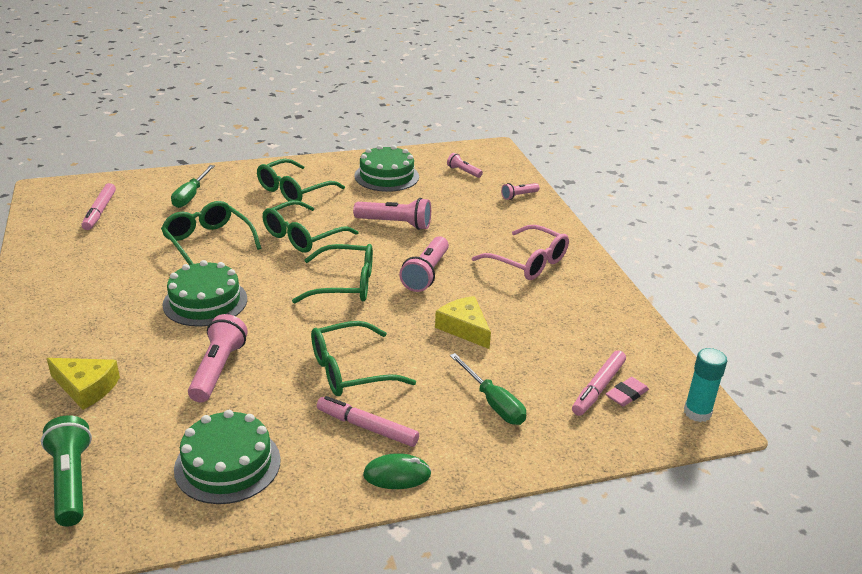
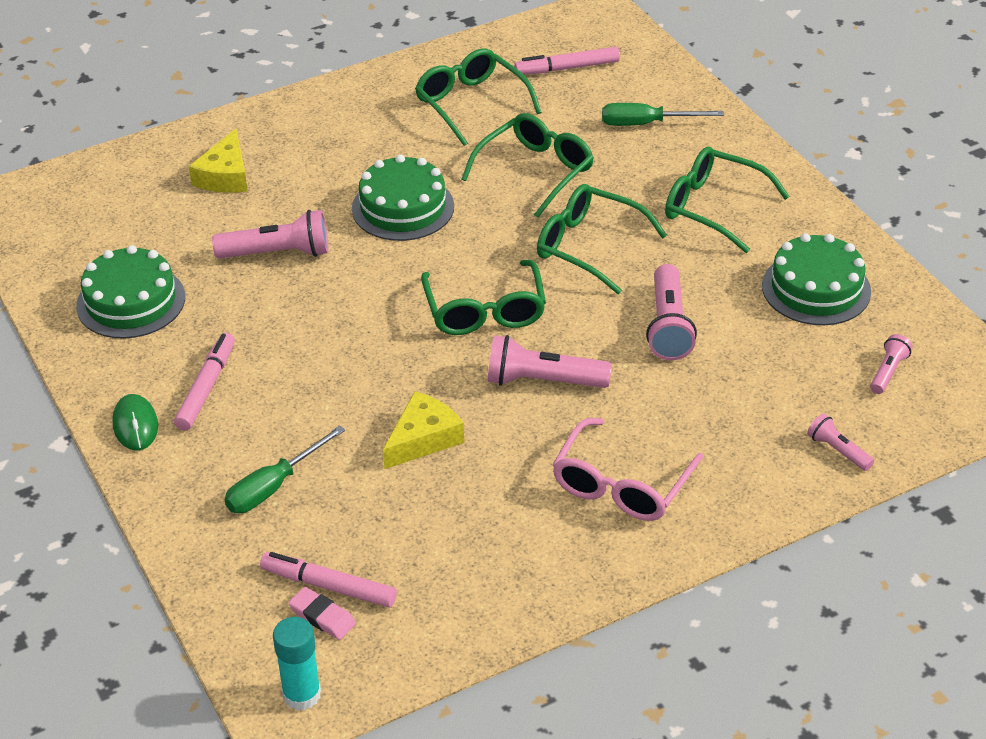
camera: 80 degrees right, 10 degrees up
green flashlight [41,415,92,526] -> none
green glasses [311,321,416,396] -> green glasses moved to [415,48,542,146]

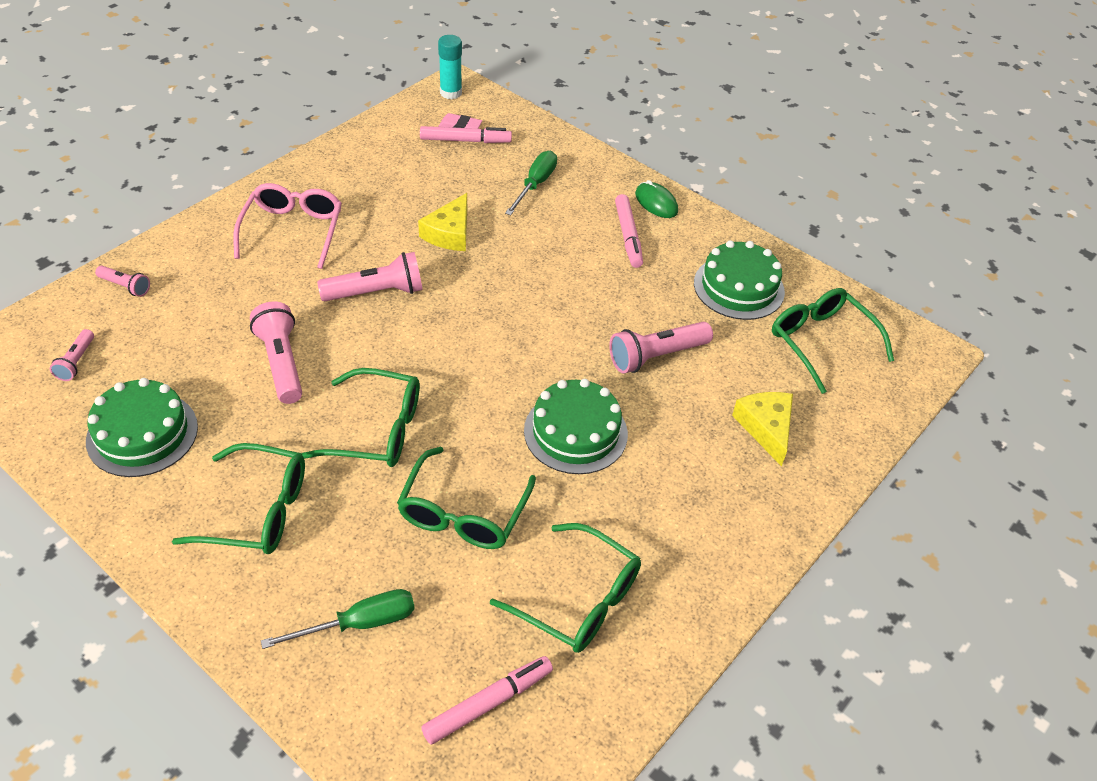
camera: 155 degrees right, 5 degrees up
green glasses [421,260,546,335] -> green glasses moved to [772,288,894,394]

